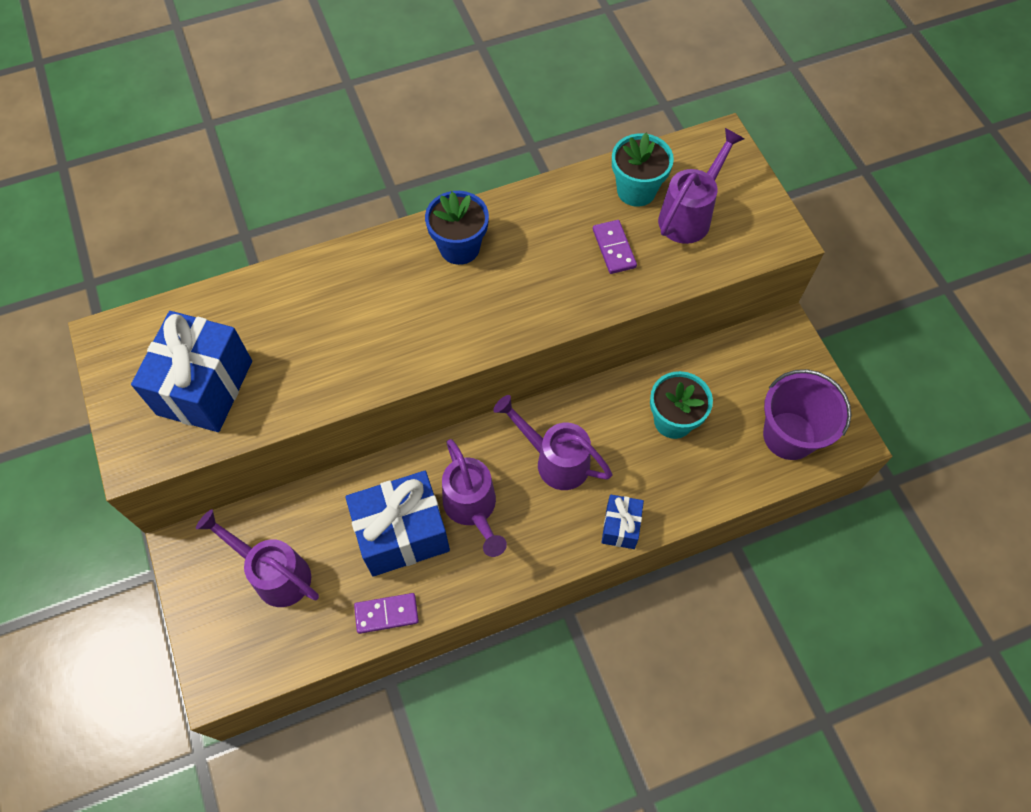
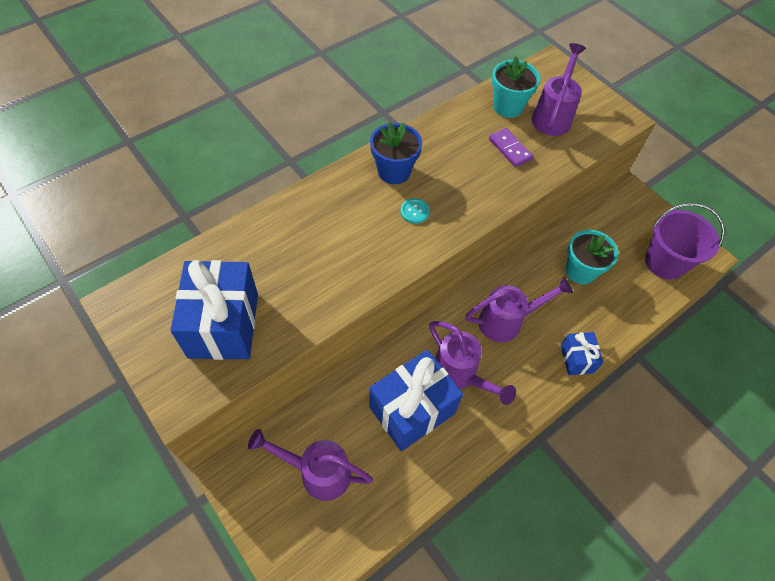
camera: 20 degrees left, 5 degrees down
purple domino [354,593,419,634] -> none
purple watering can [493,395,612,490] -> purple watering can turned 150 degrees clockwise [466,277,573,342]
none -> turquoise button [400,198,430,224]

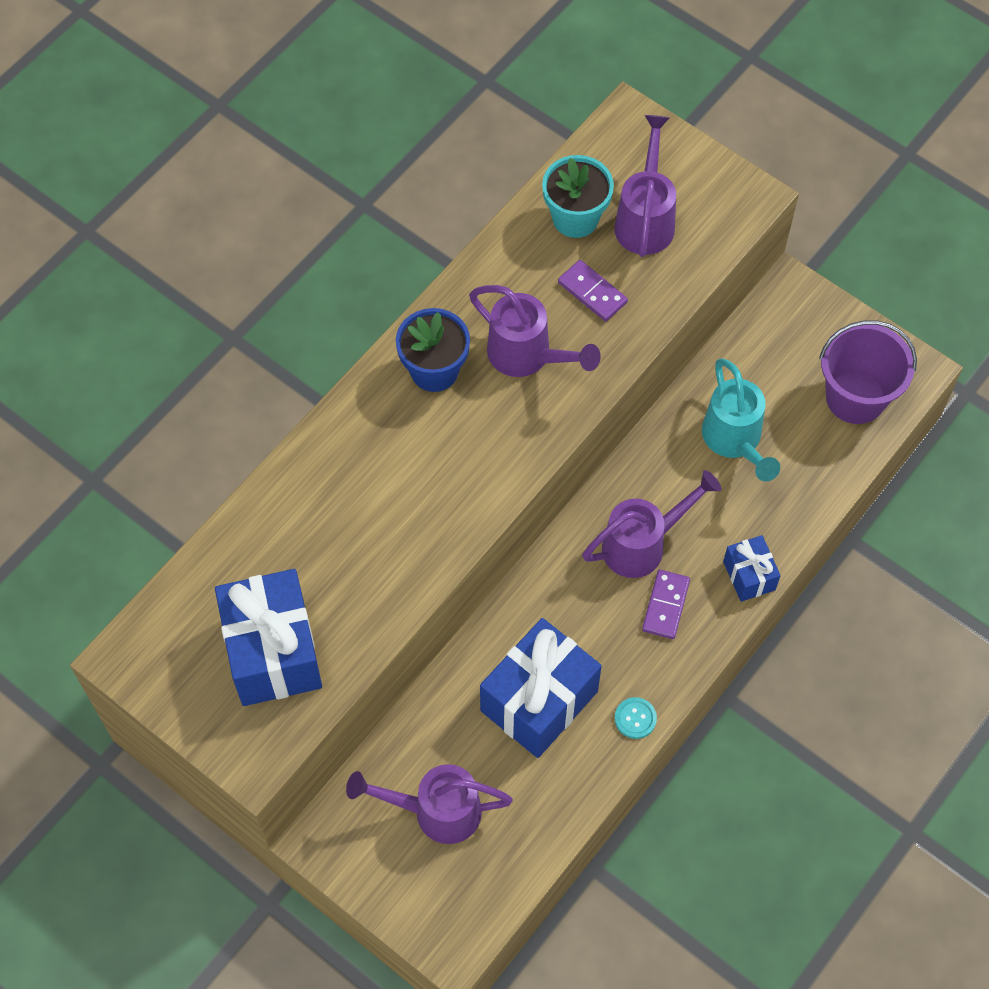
camera: 10 degrees left, 5 degrees up
turquoise button [400,198,430,224] -> turquoise button moved to [615,697,657,739]
purple watering can [429,321,516,405] -> purple watering can moved to [469,285,601,377]
turquoise flower pot [566,230,619,285] -> turquoise watering can [702,358,780,482]
none -> purple domino [642,570,690,639]

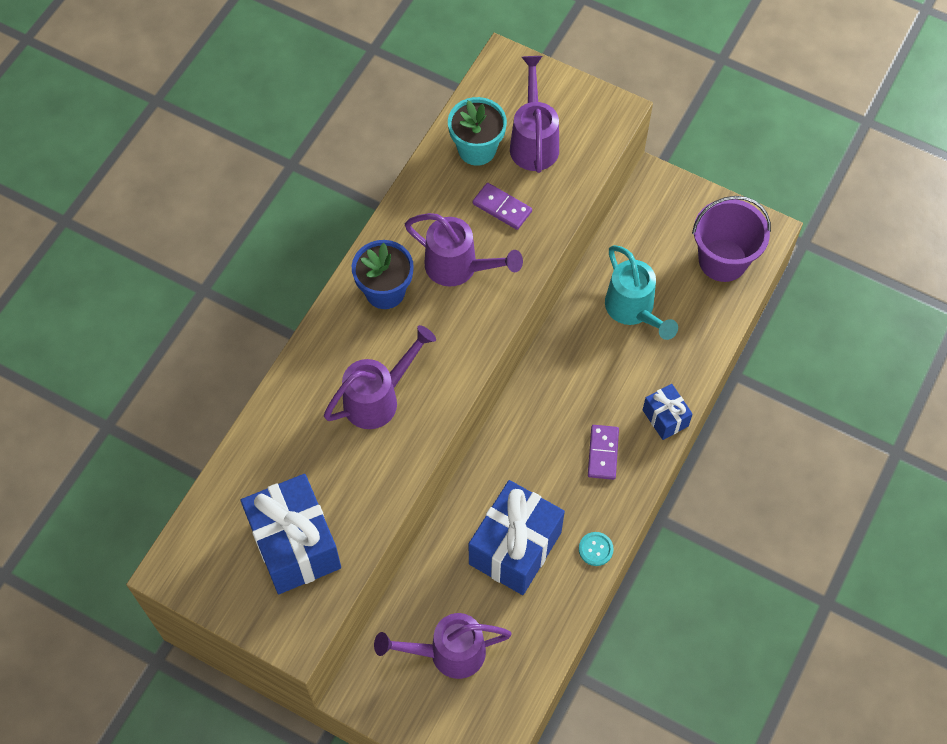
camera: 10 degrees left, 0 degrees up
purple watering can [582,470,722,578] -> purple watering can moved to [324,325,436,429]

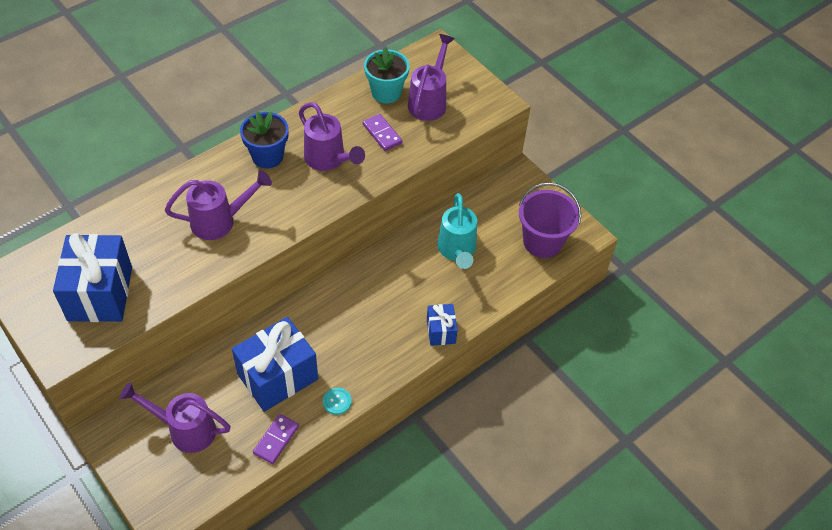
camera: 20 degrees right, 10 degrees down
purple domino [588,425,619,480] -> purple domino moved to [253,414,299,464]

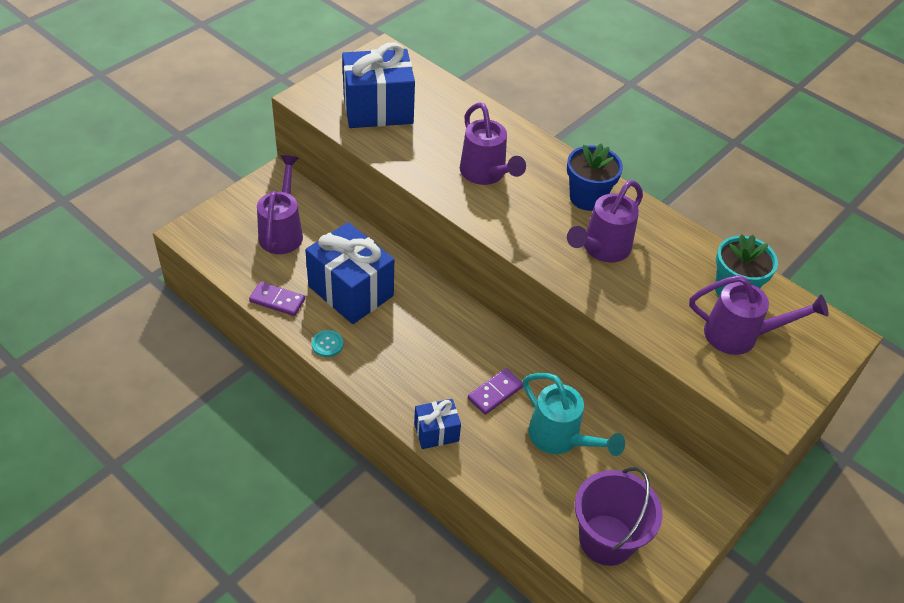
camera: 80 degrees right, 5 degrees down
purple domino [363,114,402,151] -> purple domino moved to [468,368,523,415]
turquoise watering can [437,193,477,269] -> turquoise watering can turned 120 degrees counterclockwise [523,373,625,456]

